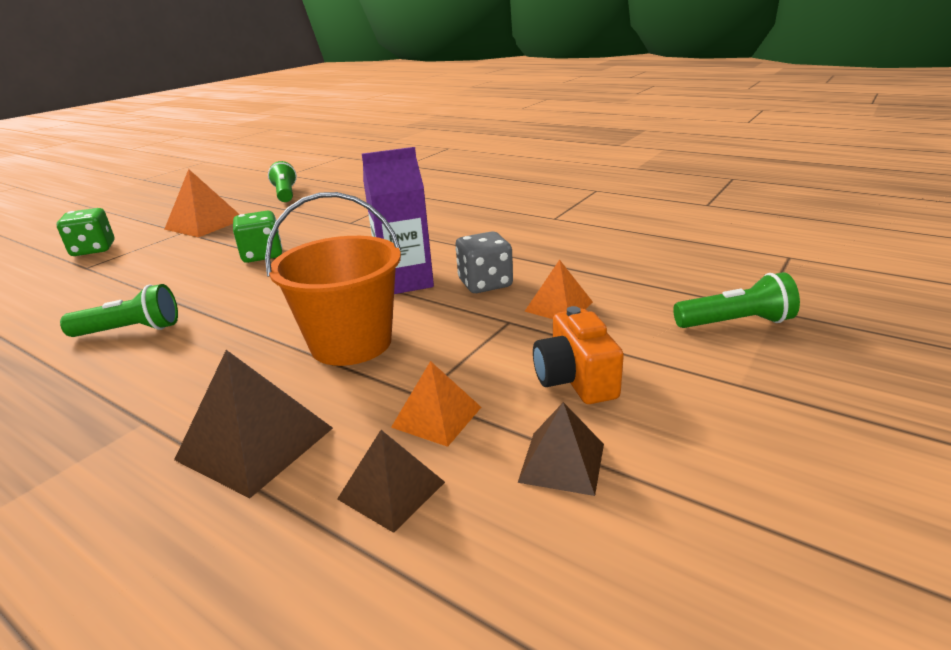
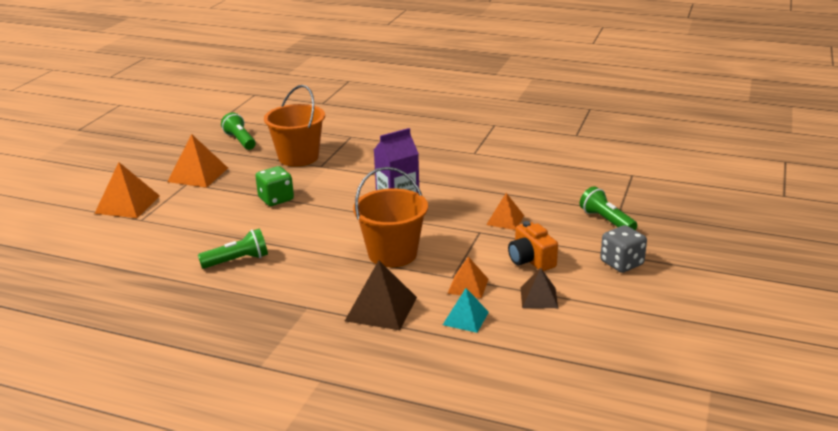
camera: 15 degrees left, 0 degrees up
green dice [56,208,115,256] -> orange pyramid [94,162,160,218]
brown pyramid [337,430,445,533] -> turquoise pyramid [443,288,489,333]
grey dice [456,231,513,293] -> grey dice moved to [600,225,647,273]
green flashlight [673,272,800,328] -> green flashlight turned 105 degrees counterclockwise [580,186,637,230]
none -> orange bucket [264,85,325,167]

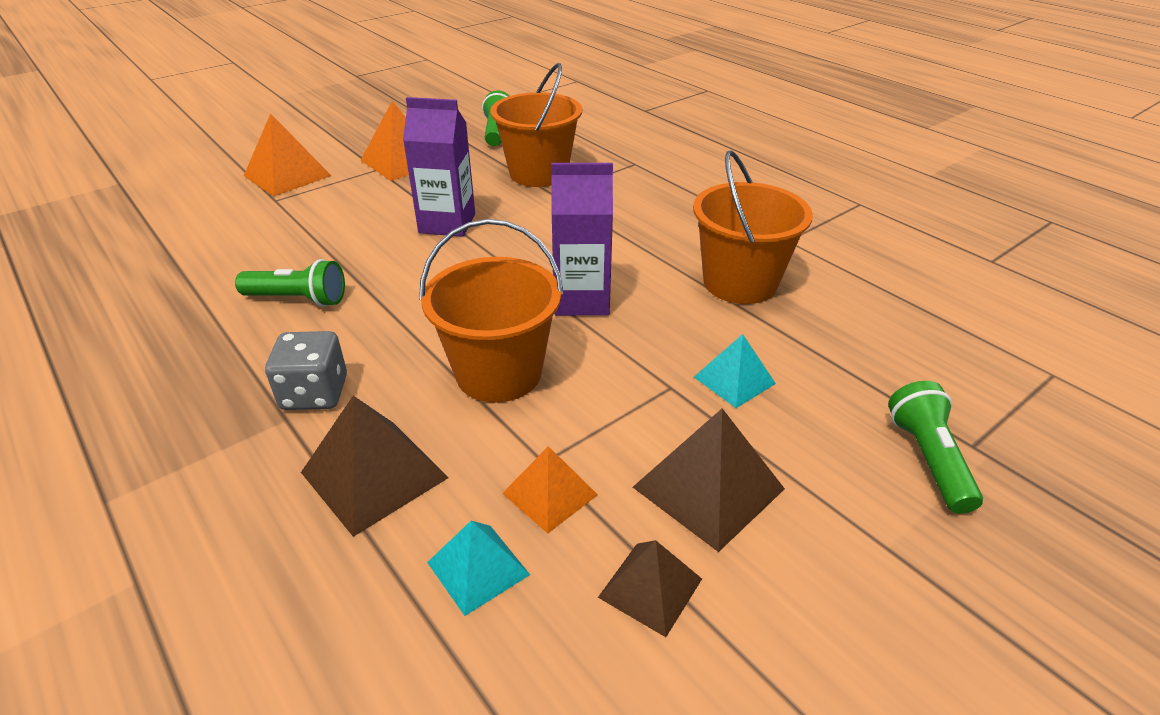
camera: 30 degrees right, 10 degrees up
green dice [255,166,294,206] -> purple carton [403,97,475,237]
orange pyramid [486,193,524,230] -> turquoise pyramid [694,334,776,408]
orange camera [508,221,558,271] -> brown pyramid [633,408,785,552]
grey dice [600,225,647,273] -> grey dice moved to [265,331,347,410]
none -> orange bucket [693,150,813,304]

